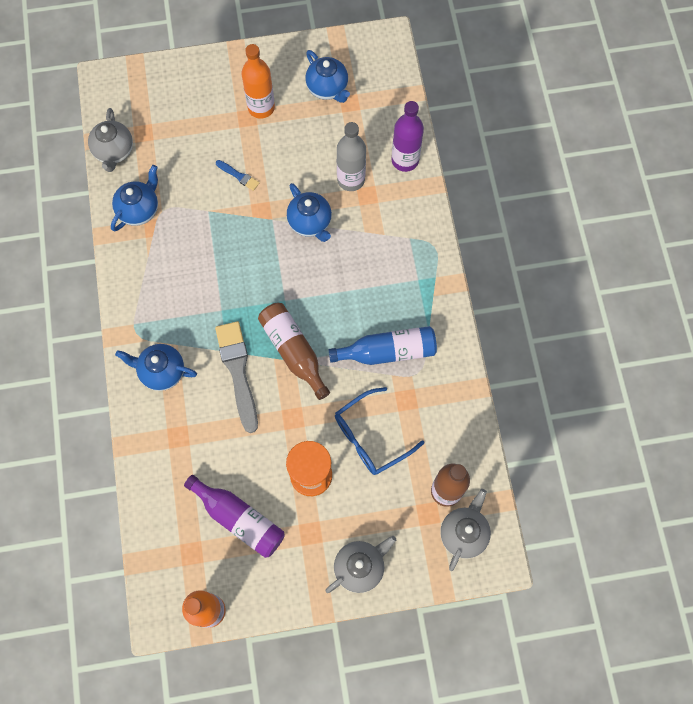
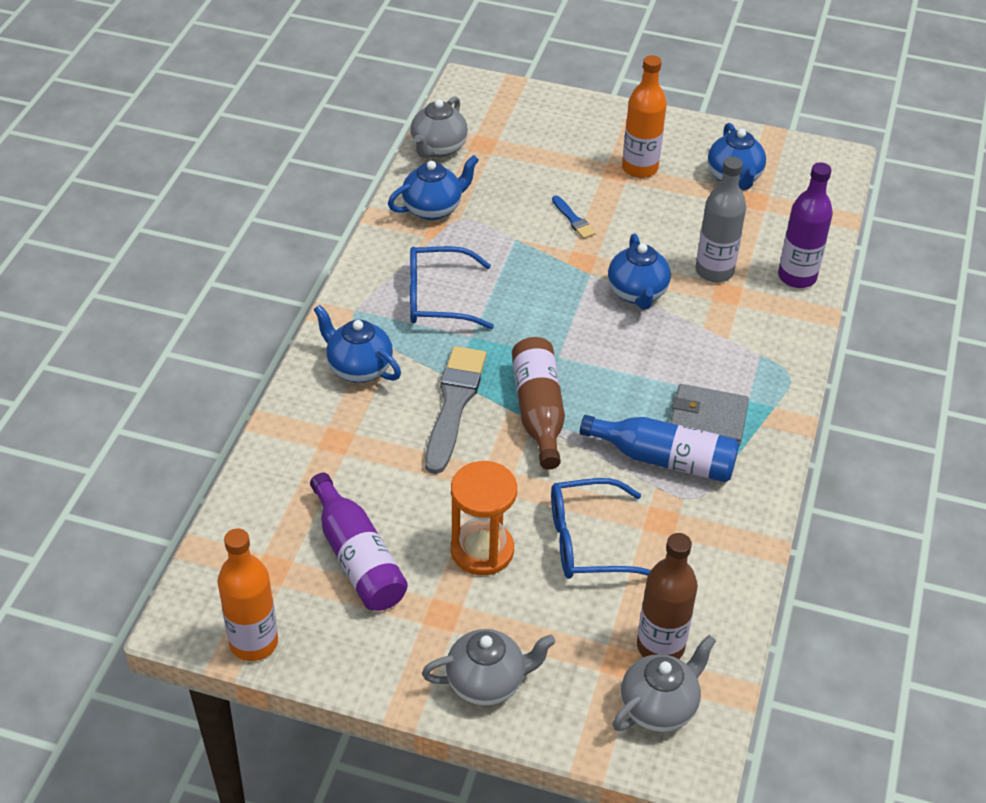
camera: 25 degrees right, 25 degrees down
none -> blue glasses [410,246,494,329]
none -> grey wallet [670,384,749,446]

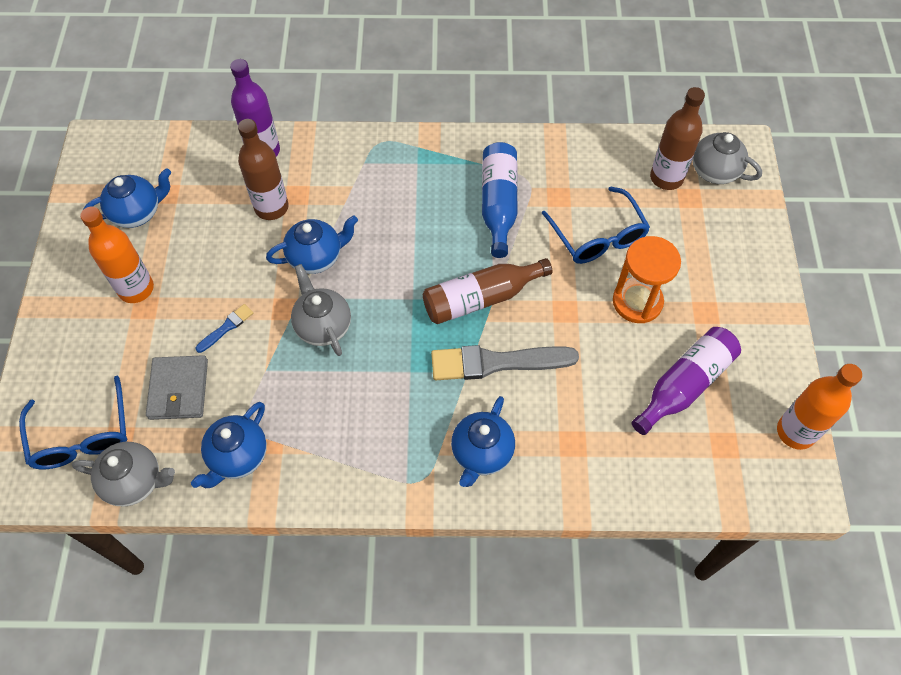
camera: 105 degrees left, 15 degrees up
blue teapot [388,155,479,220] -> blue teapot turned 105 degrees counterclockwise [191,402,267,488]
blue glasses [410,246,494,329] -> blue glasses moved to [19,376,127,469]
grey teapot [422,629,556,706] -> grey teapot moved to [291,264,351,356]
grey wallet [670,384,749,446] -> grey wallet moved to [146,355,208,420]
grey bottle [696,157,746,282] -> brown bottle [238,119,289,220]

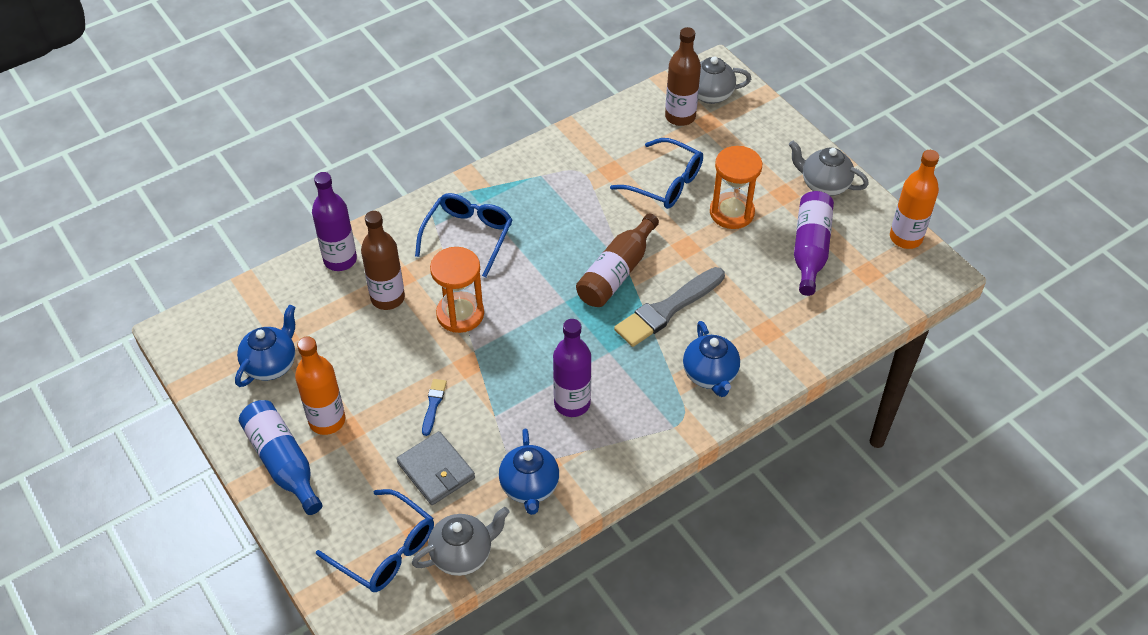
camera: 35 degrees left, 10 degrees down
blue teapot [266,215,358,274] -> orange hourglass [430,247,484,333]
grey teapot [291,264,351,356] -> grey teapot moved to [789,140,869,196]
blue bottle [482,142,518,258] -> blue bottle moved to [239,400,322,515]
none -> blue glasses [415,193,513,278]
none -> purple bottle [553,319,591,417]

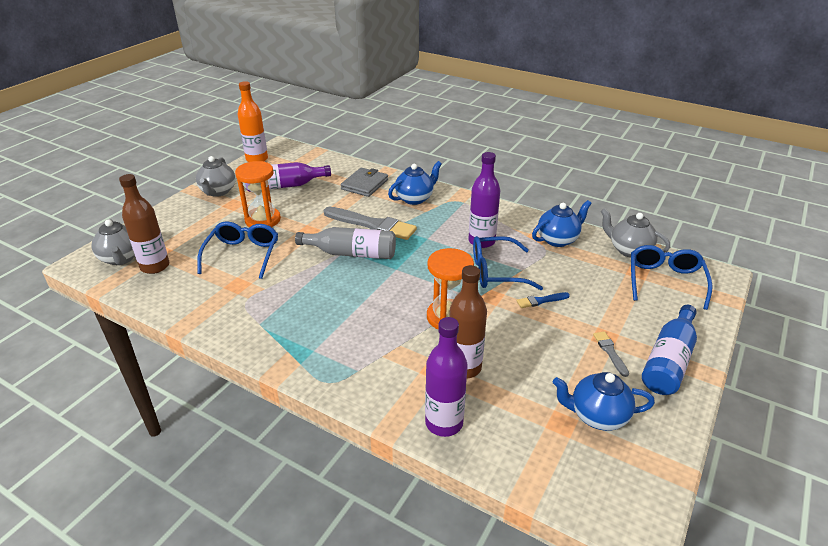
camera: 115 degrees left, 15 degrees down
orange bottle [295,337,345,435] -> grey brush [593,331,629,377]
grey wallet [396,431,475,505] -> grey wallet moved to [340,167,388,197]
blue glasses [415,193,513,278] -> blue glasses moved to [473,236,543,290]
brown bottle [576,213,659,307] -> grey bottle [295,227,396,259]

